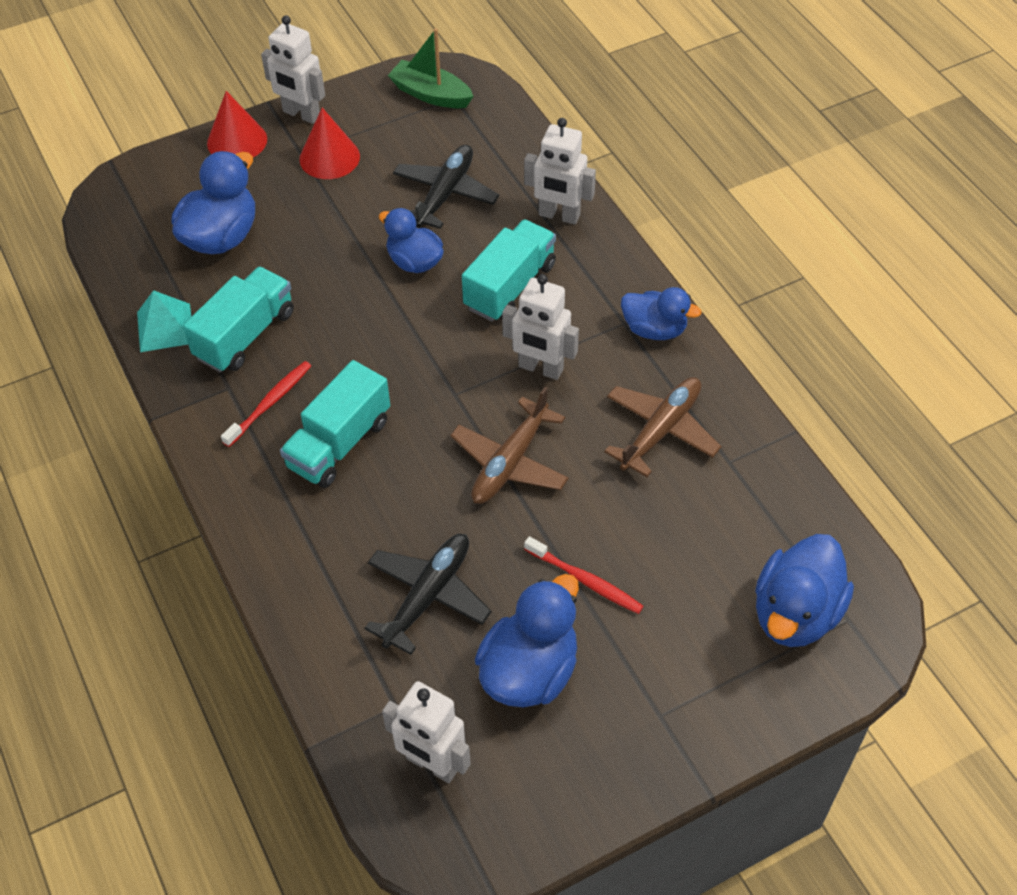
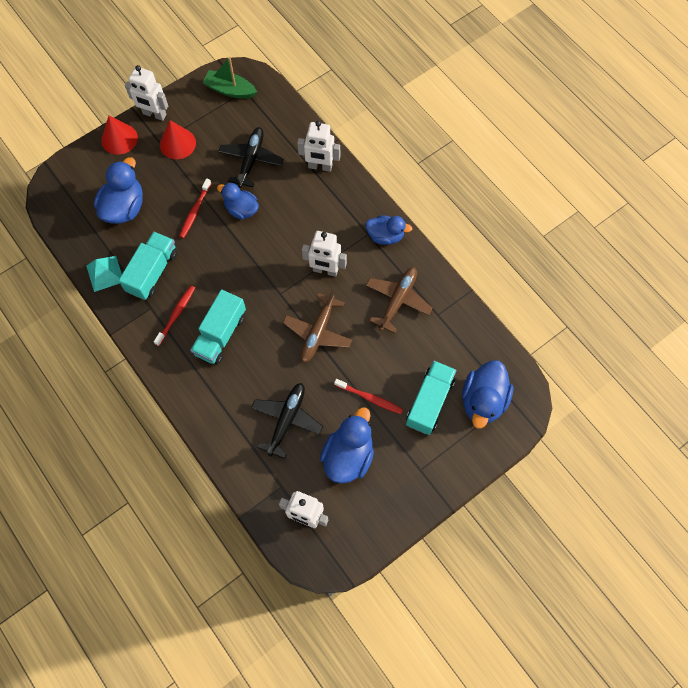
camera: 10 degrees left, 15 degrees up
turquoise truck [462,219,556,322] -> turquoise truck moved to [406,361,456,435]
none -> red toothbrush [179,178,211,238]

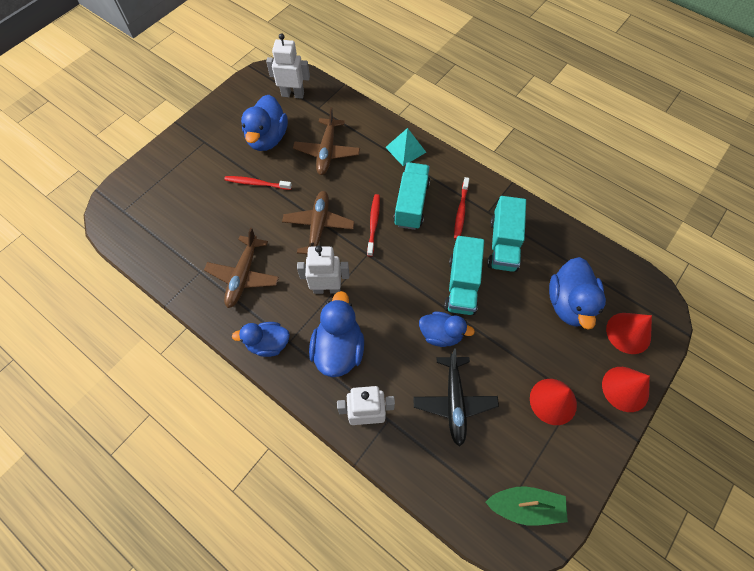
camera: 165 degrees right, 5 degrees down
turquoise pyramid [86,256,122,292] -> turquoise pyramid moved to [385,128,426,166]
white robot [125,65,168,121] -> none
red toothbrush [179,178,211,238] -> red toothbrush moved to [367,194,380,257]
black plane [251,383,323,459] -> brown plane [293,107,360,175]
turquoise truck [406,361,456,435] -> turquoise truck moved to [444,236,484,315]
blue duck [462,360,513,429] -> blue duck moved to [309,291,364,377]
none -> red cone [606,313,652,354]

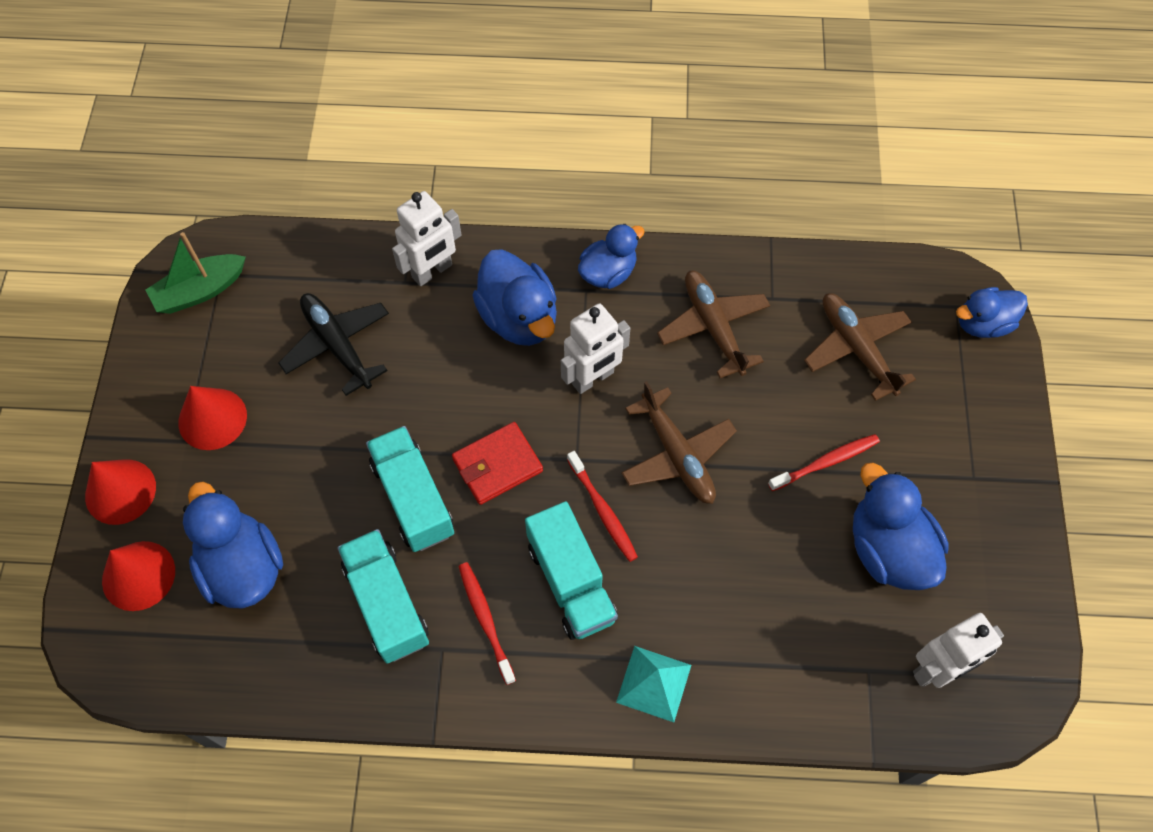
camera: 145 degrees right, 0 degrees up
brown plane [293,107,360,175] -> brown plane moved to [804,293,916,401]
blue duck [419,312,475,347] -> blue duck moved to [956,287,1028,338]
none -> red wallet [452,422,543,505]

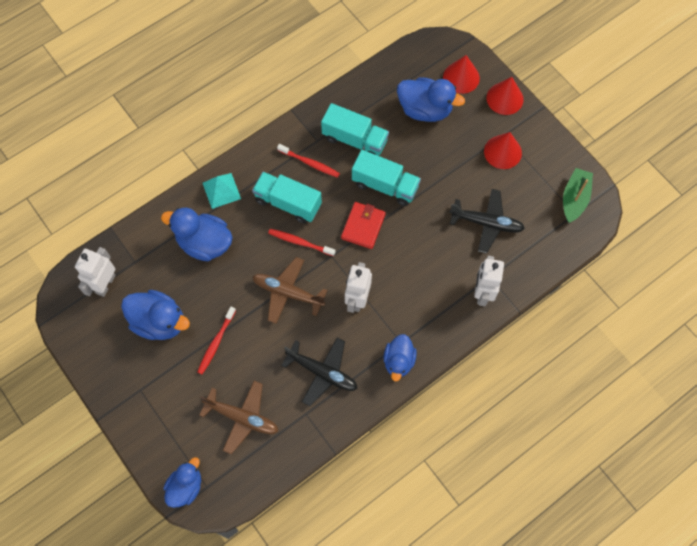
camera: 140 degrees right, 5 degrees up
blue duck [472,249,557,346] -> blue duck moved to [161,208,233,261]
brown plane [657,271,770,378] -> black plane [281,338,358,406]

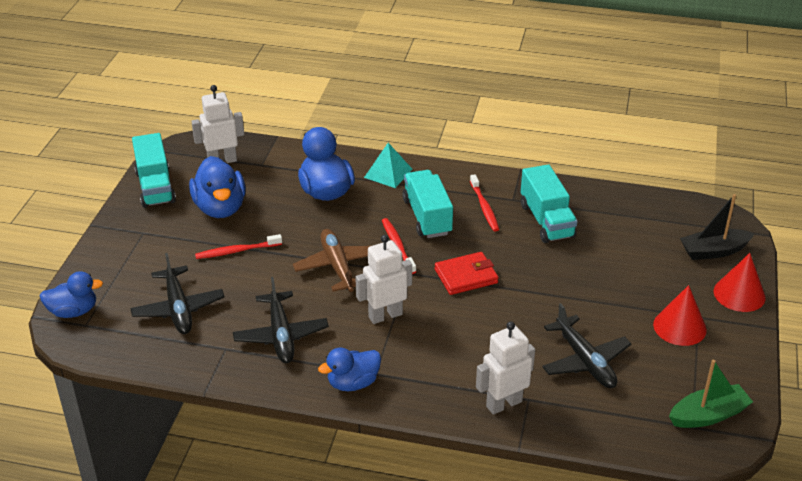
camera: 50 degrees right, 30 degrees down
brown plane [199,381,278,454] -> black plane [130,253,224,334]
turquoise truck [352,150,421,206] -> turquoise truck moved to [132,133,176,208]
blue duck [397,77,465,122] -> none
red cone [443,55,480,94] -> black boat [680,194,755,260]

